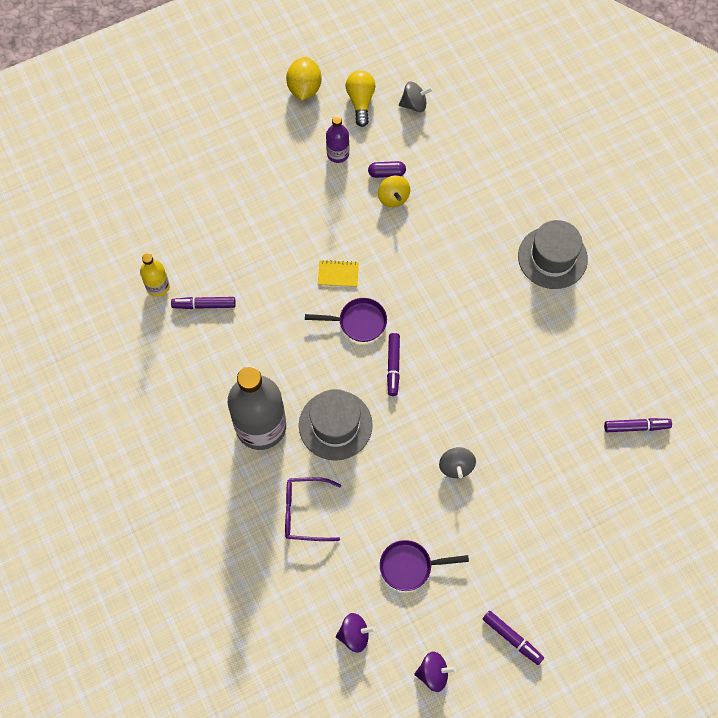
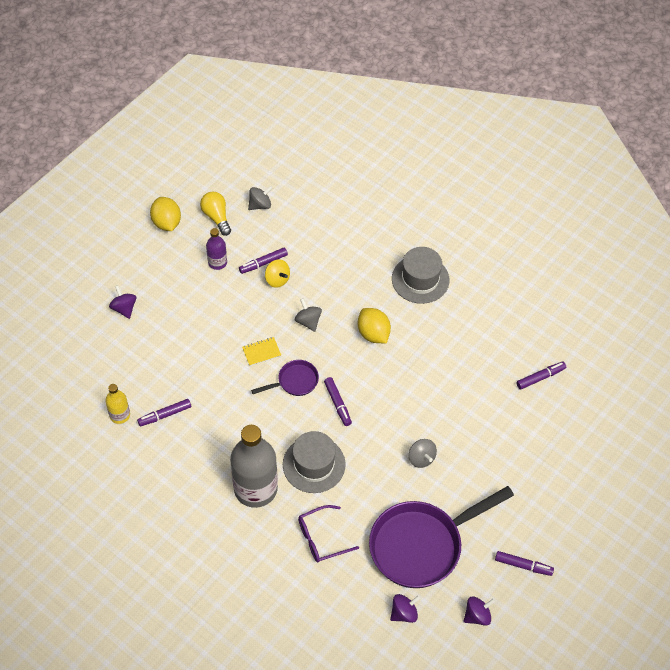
camera: 25 degrees left, 10 degrees down
purple capsule [368,161,406,178] -> purple marker [239,247,288,274]
purple pan [380,540,469,591] -> purple pan [369,486,514,588], size x2.12
none -> purple spinning top [109,285,136,319]
none -> grey spinning top [295,298,322,332]
none -> yellow lemon [358,308,391,343]

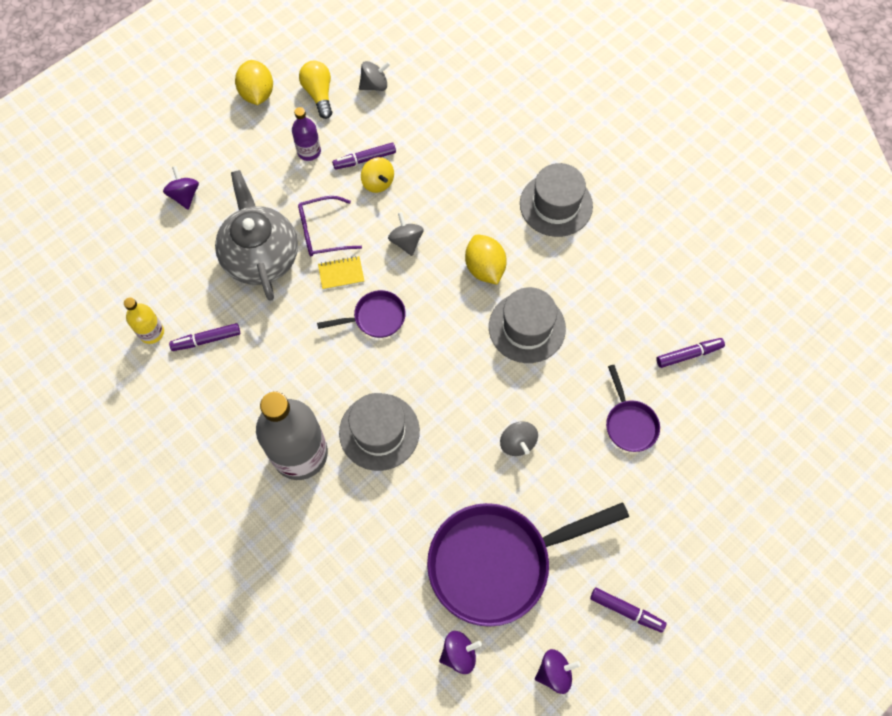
camera: 10 degrees right, 10 degrees up
purple glasses [298,505,359,562] -> purple glasses moved to [298,196,362,256]
purple marker [324,377,352,426] -> none
none -> grey teapot [215,170,298,301]
none -> grey hat [489,287,566,363]
none -> purple pan [606,365,660,452]

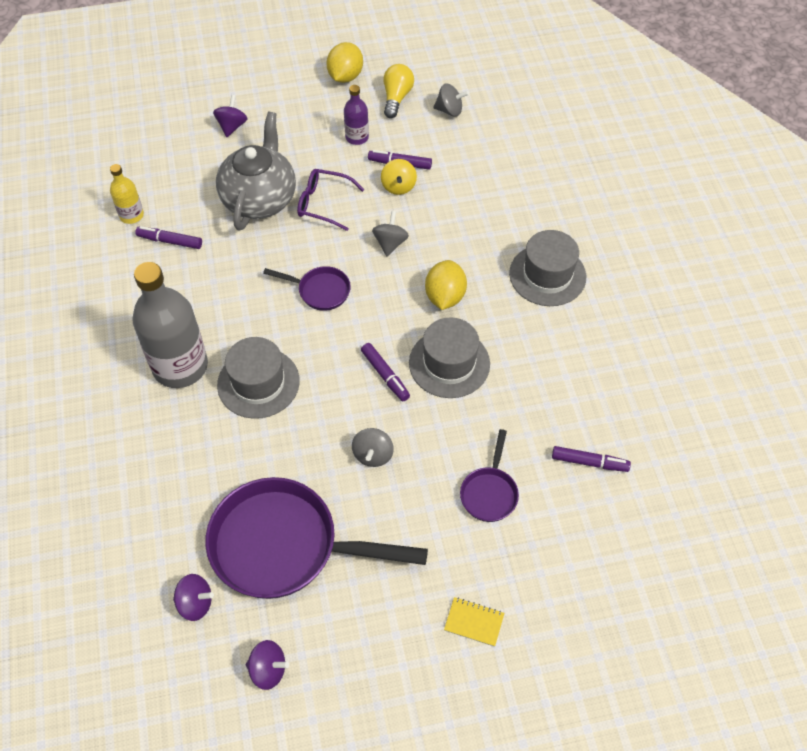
camera: 30 degrees right, 10 degrees down
yellow notebook [318,256,364,290] -> yellow notebook moved to [444,597,505,647]
purple marker [590,588,666,633] -> purple marker moved to [361,343,410,401]

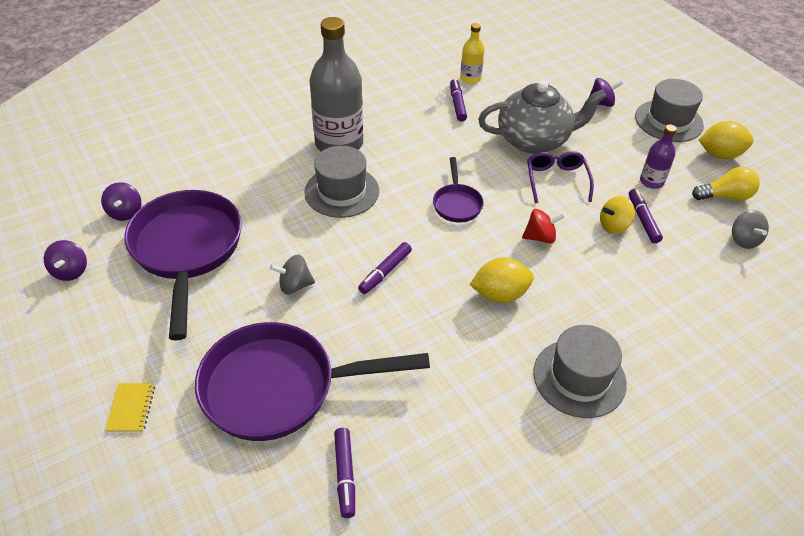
camera: 70 degrees right, 10 degrees down
grey spinning top [372,211,409,256] -> red spinning top [522,209,565,244]
grey hat [409,317,490,398] -> grey hat moved to [635,79,704,142]
purple pan [460,429,519,522] -> purple pan [195,322,430,441], size x2.12

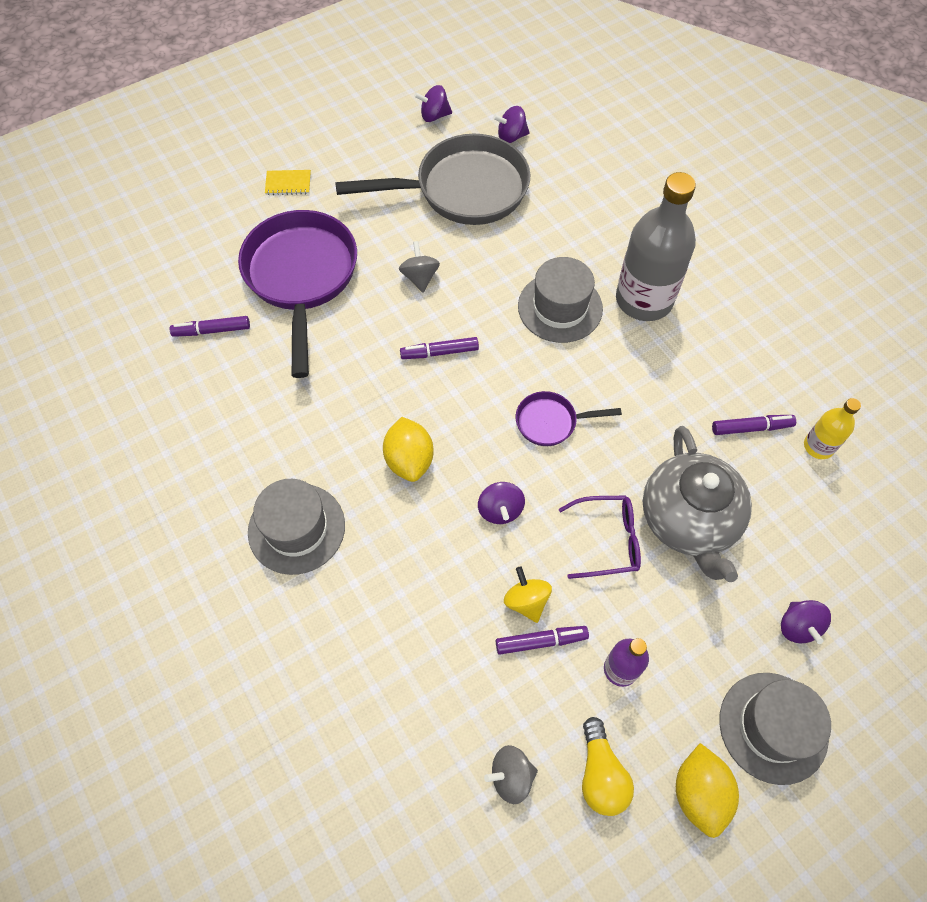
camera: 90 degrees right, 15 degrees up
purple pan [125,190,242,341] -> grey pan [335,134,530,225]
purple marker [358,242,412,294] -> purple marker turned 45 degrees counterclockwise [400,337,479,359]
red spinning top [522,209,565,244] -> purple spinning top [478,482,525,524]

